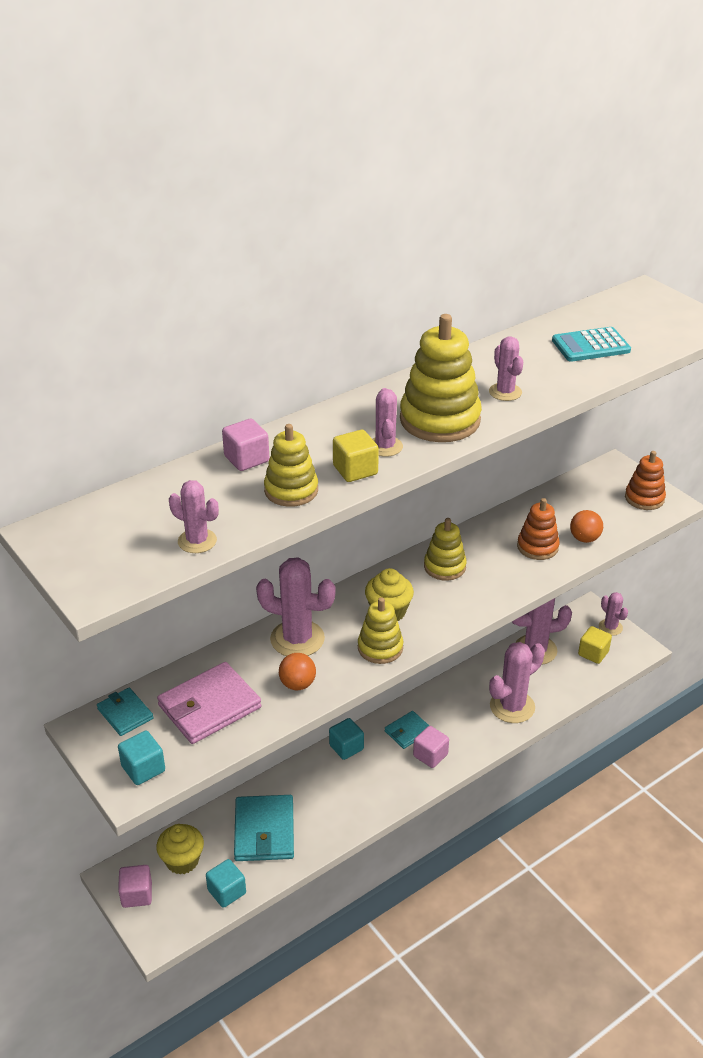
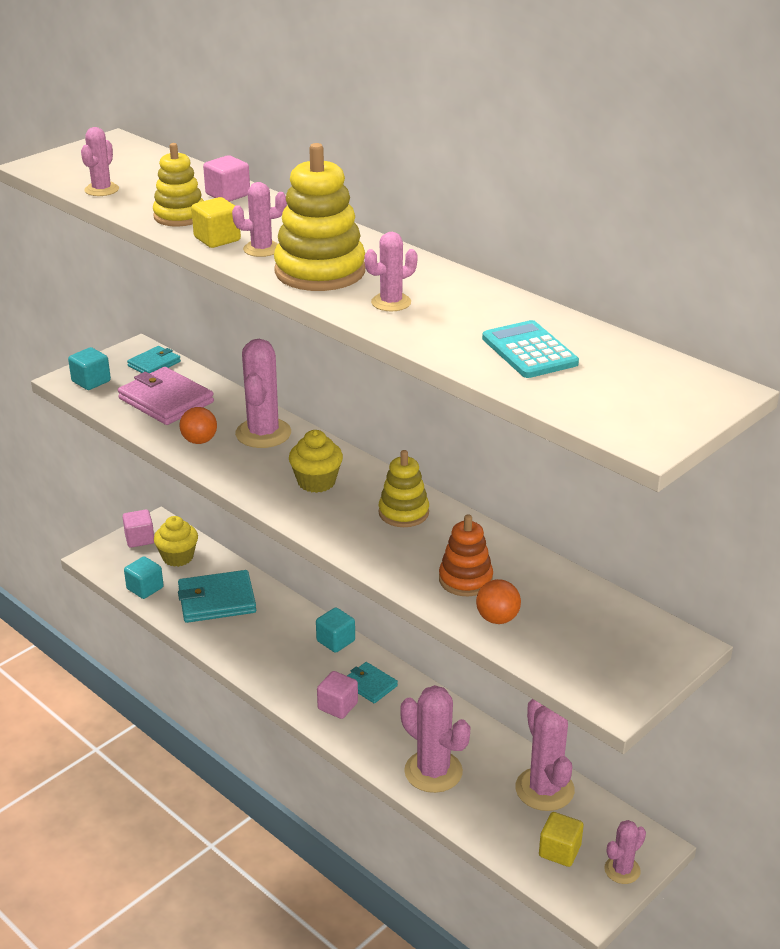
camera: 80 degrees right, 5 degrees down
yellow stacking toy [358,597,403,664] -> none
orange stacking toy [625,451,666,510] -> none

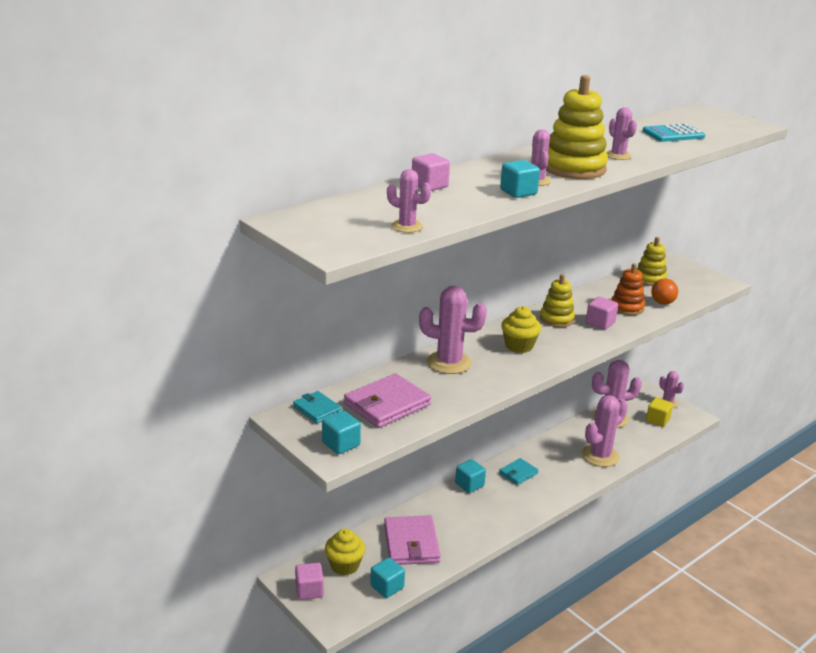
camera: 85 degrees left, 5 degrees down
yellow stacking toy [153,143,204,227] -> yellow stacking toy moved to [637,237,667,286]
turquoise wallet [178,570,256,623] -> pink wallet [384,515,441,565]
orange ball [179,407,217,444] -> none
yellow cube [191,197,241,248] -> turquoise cube [500,160,540,198]
pink cube [317,671,358,719] -> pink cube moved to [586,297,618,330]

